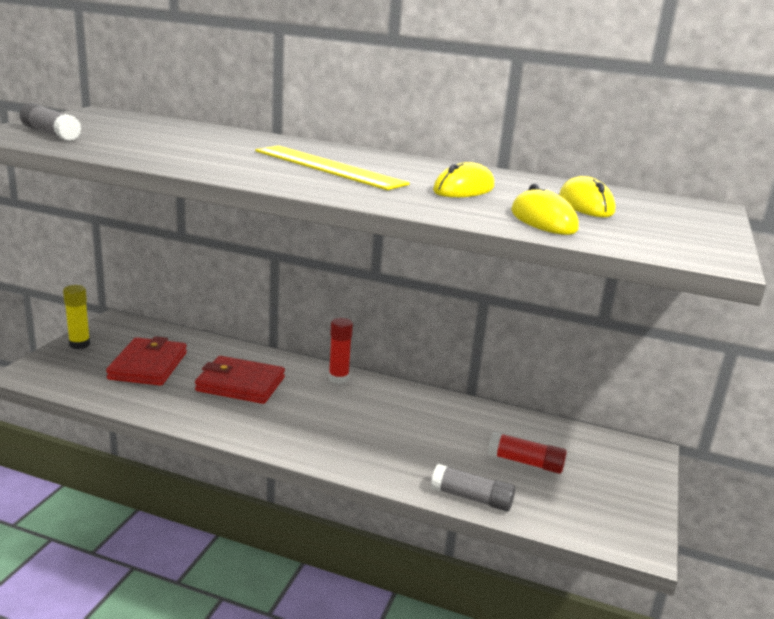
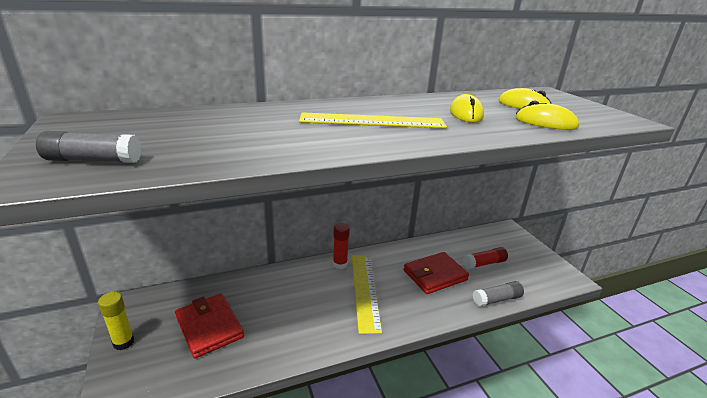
camera: 40 degrees left, 5 degrees up
red wallet [195,356,285,404] -> red wallet moved to [404,252,469,294]
none -> yellow ruler [352,255,382,334]

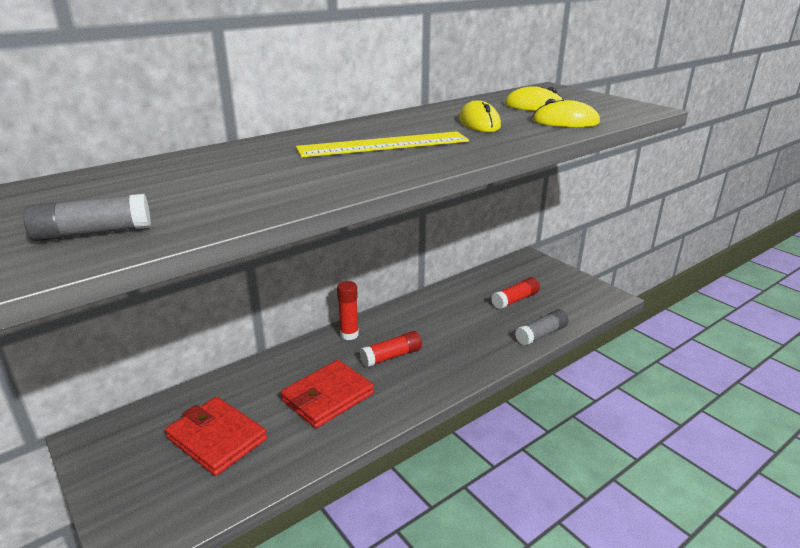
camera: 15 degrees left, 0 degrees up
yellow glue stick [98,292,134,350] -> none
yellow ruler [352,255,382,334] -> red glue stick [360,331,422,367]
red wallet [404,252,469,294] -> red wallet moved to [280,360,374,428]

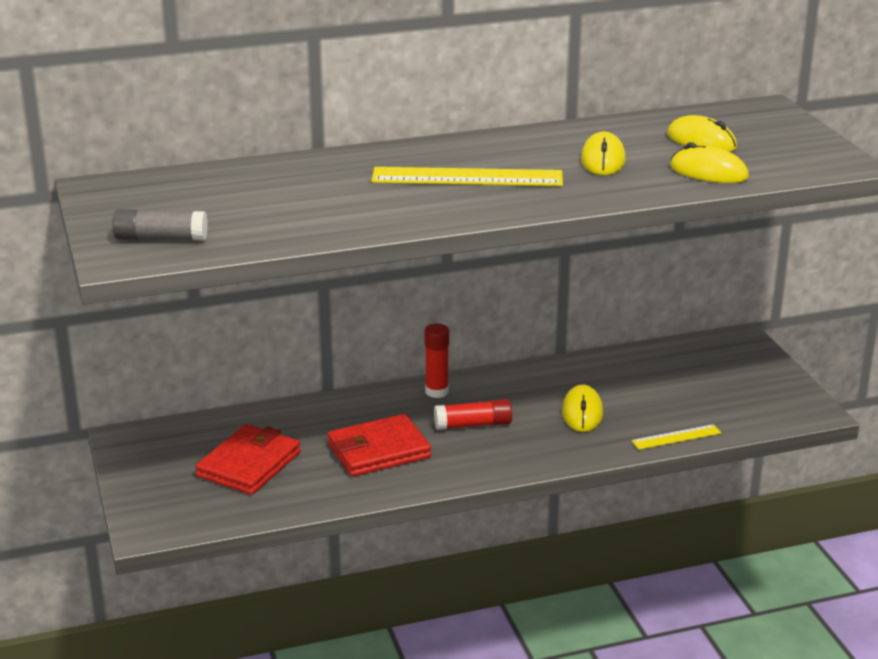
camera: 20 degrees right, 0 degrees up
red wallet [165,397,267,476] -> red wallet turned 60 degrees clockwise [196,424,301,495]
red glue stick [491,277,540,309] -> none
grey glue stick [515,309,569,346] -> yellow ruler [631,424,721,450]
none -> yellow mouse [562,384,603,432]

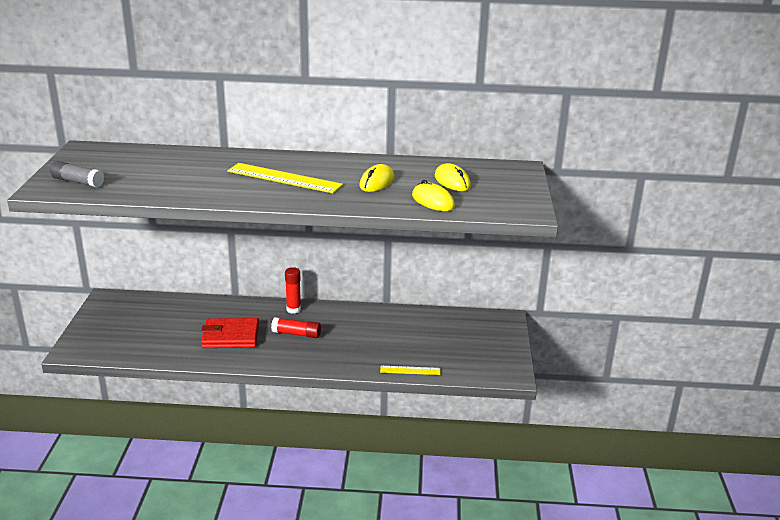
camera: 20 degrees right, 0 degrees up
red wallet [196,424,301,495] -> none
yellow mouse [562,384,603,432] -> none

